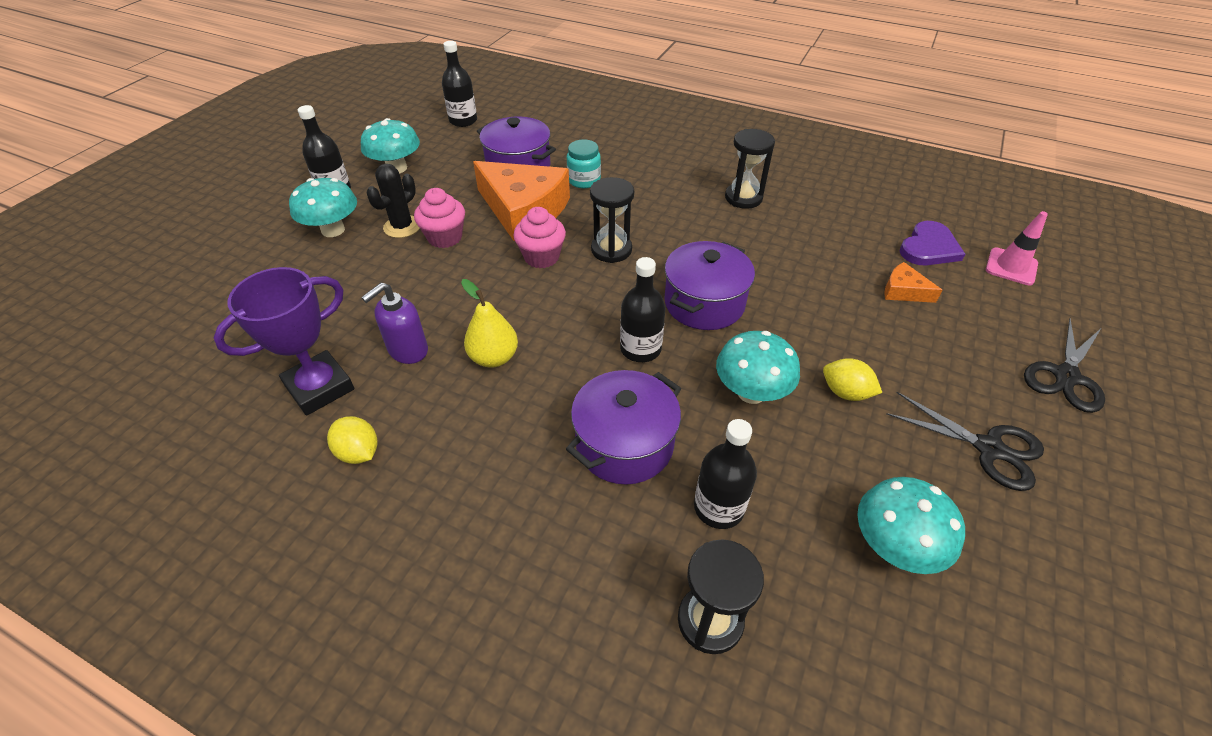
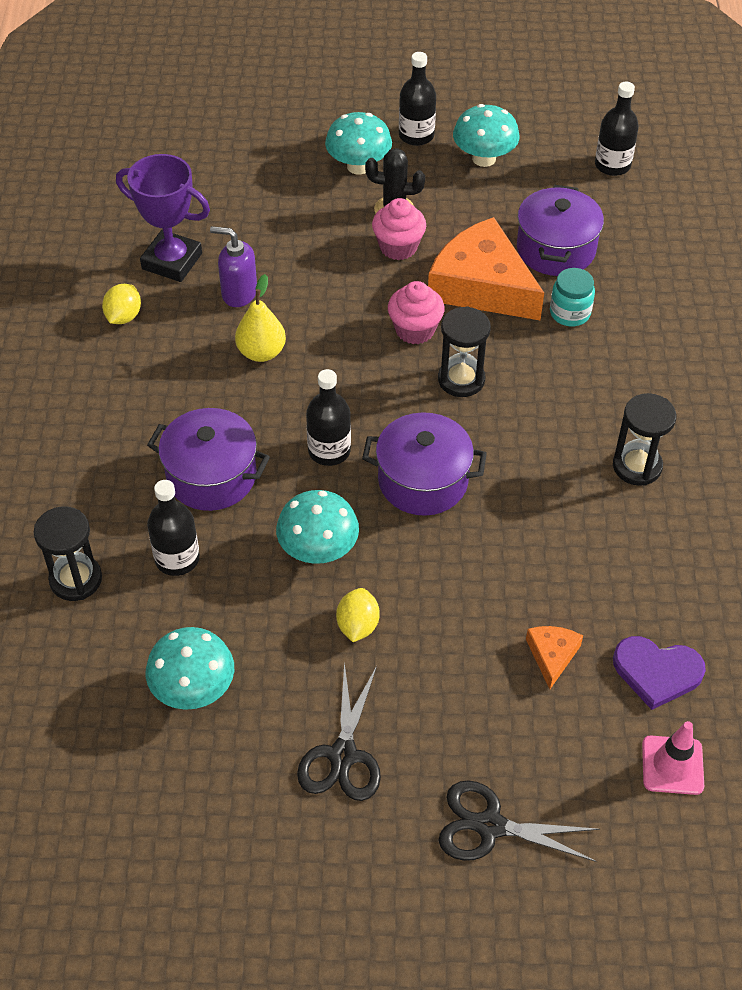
camera: 65 degrees right, 5 degrees up
orange cheese [473,161,570,241] -> orange cheese turned 120 degrees clockwise [428,217,544,320]

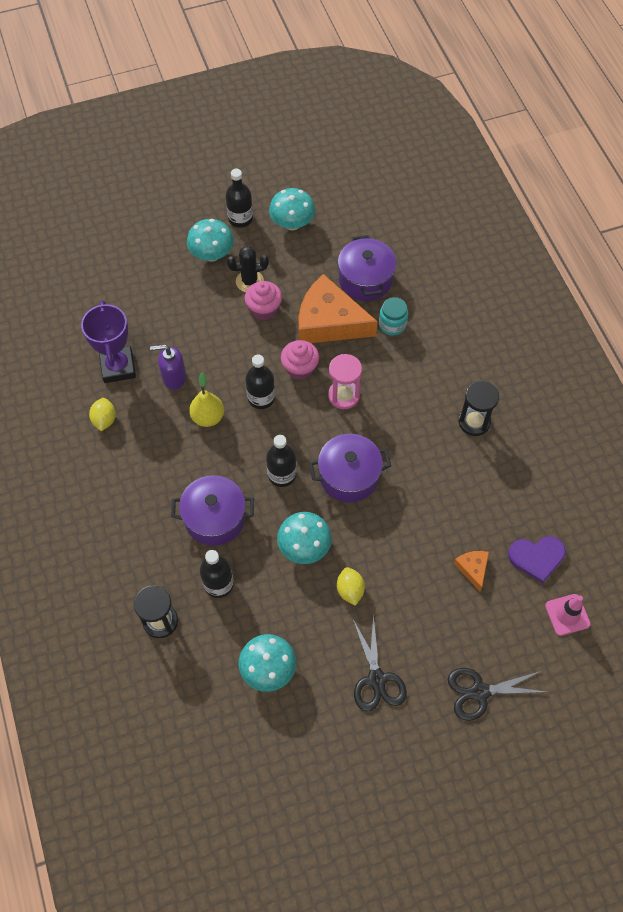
camera: 20 degrees left, 10 degrees up
purple trophy [116,154,210,282] -> purple trophy turned 75 degrees clockwise [81,300,136,383]
black hourglass [438,306,491,397] -> pink hourglass [328,354,362,409]
black bottle [595,82,639,176] -> black bottle moved to [245,354,275,409]

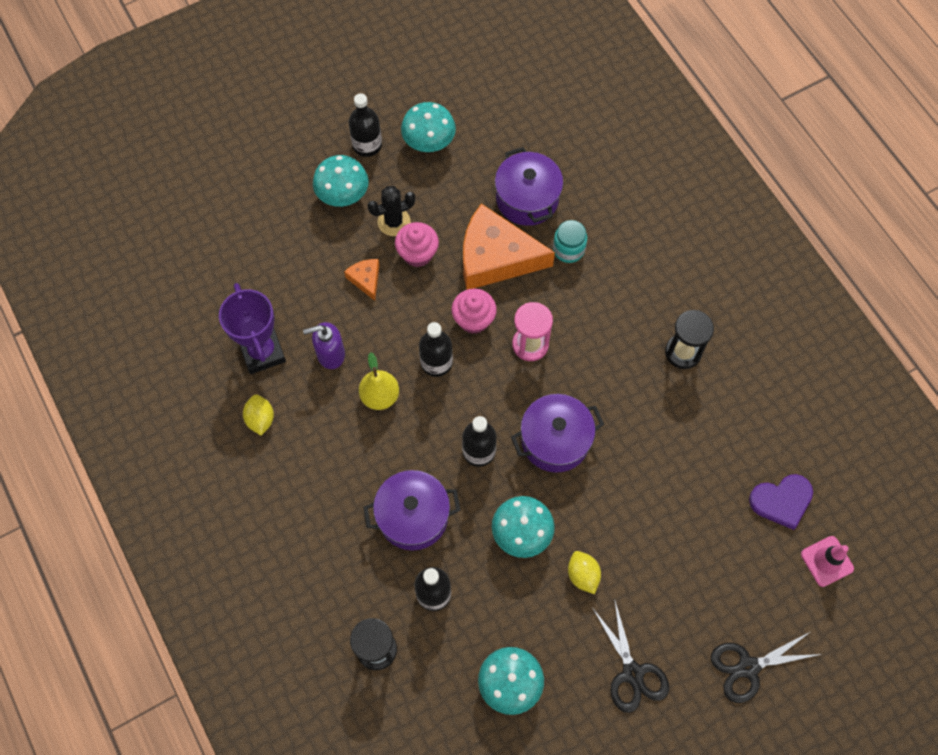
camera: 10 degrees left, 5 degrees up
orange cheese [454,551,489,591] -> orange cheese moved to [344,259,380,301]

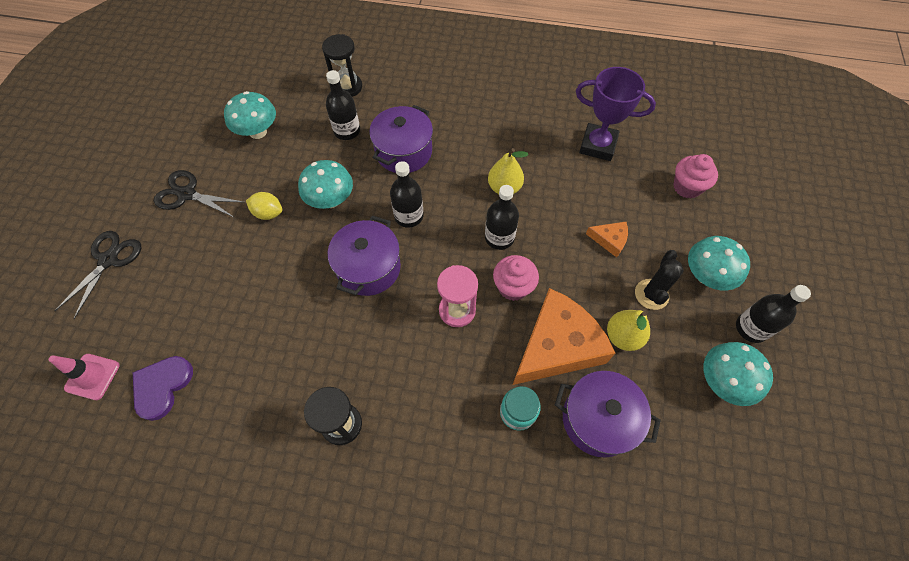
camera: 130 degrees right, 5 degrees down
yellow lemon [243,395,274,436] -> none
purple soap dispenser [303,322,345,369] -> none
pink cupcake [395,222,439,267] -> pink cupcake moved to [673,154,718,199]
none -> yellow pear [607,310,650,351]

